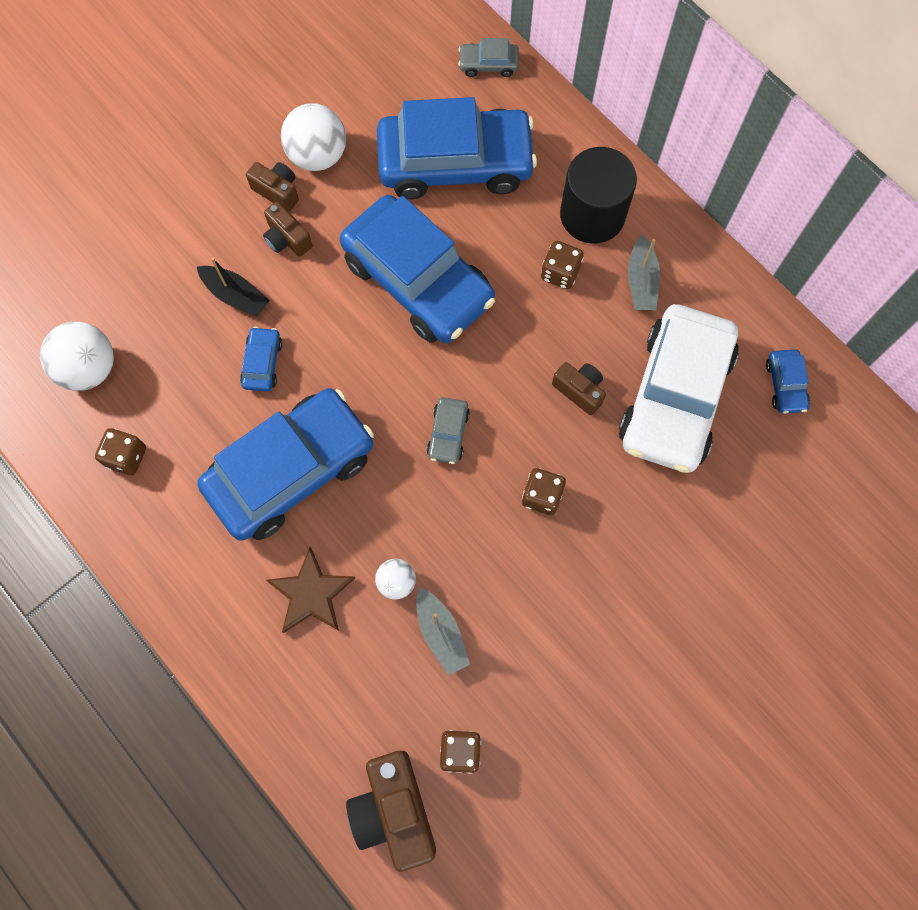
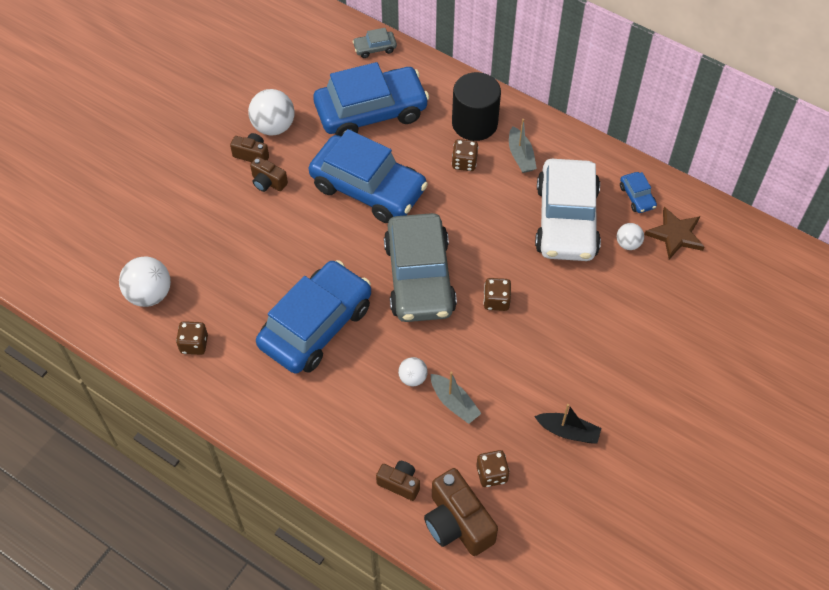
camera: 15 degrees left, 15 degrees down
black boat [197,257,270,317] -> black boat moved to [534,404,601,444]
blue car [240,327,282,392] -> none
brown star [266,547,355,633] -> brown star moved to [644,207,704,259]
grey car [427,397,470,464] -> grey car [384,213,457,322], size x2.49
brown camera [552,362,606,415] -> brown camera moved to [376,461,420,501]
none -> white ball [617,223,644,250]

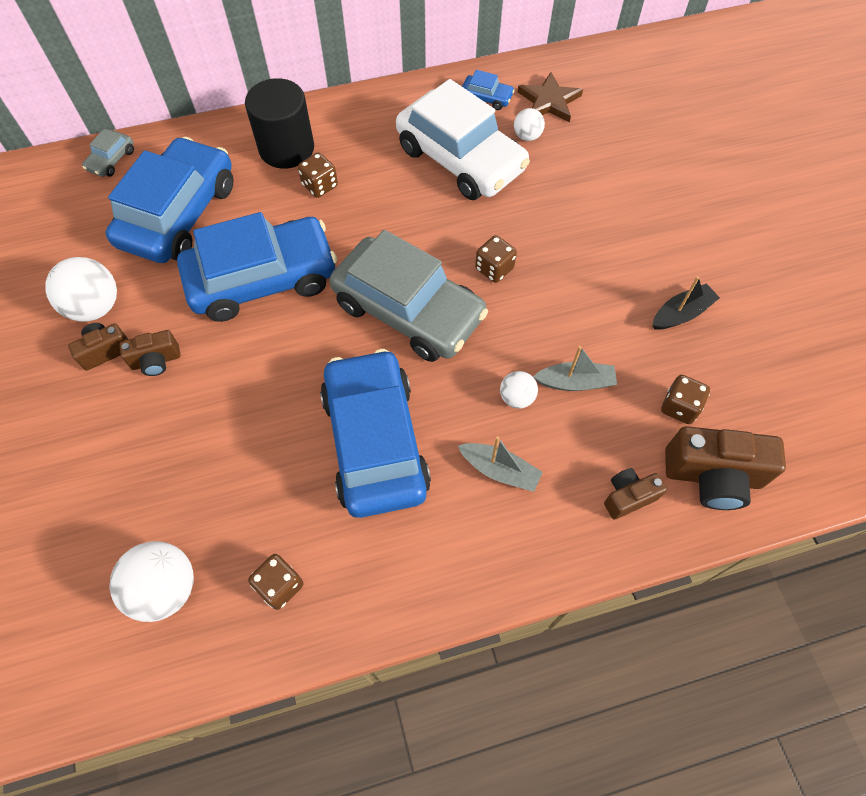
camera: 50 degrees left, 5 degrees up
grey boat [509,119,537,173] -> grey boat moved to [458,436,543,492]

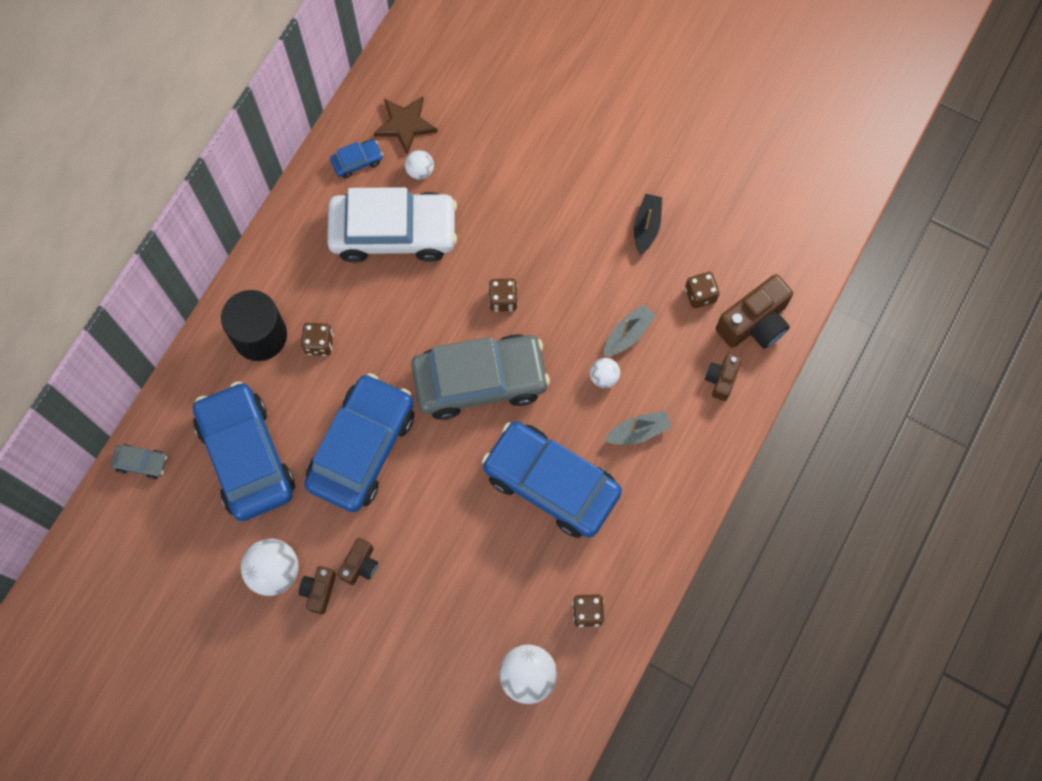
camera: 45 degrees left, 10 degrees up
grey car [82,129,134,177] -> grey car turned 60 degrees counterclockwise [111,444,167,479]

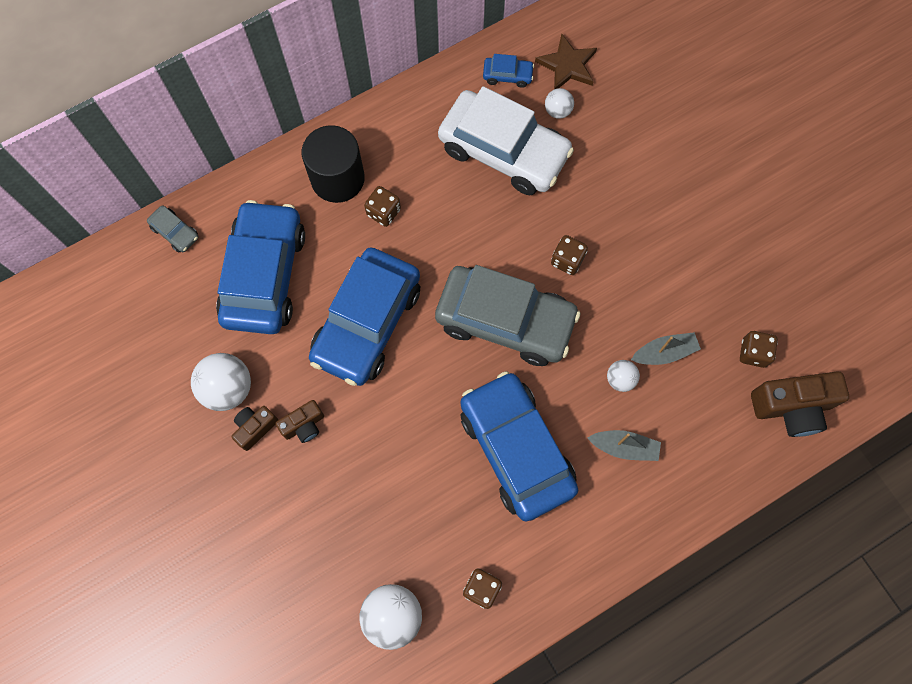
camera: 30 degrees right, 0 degrees up
blue car [304,373,414,512] -> blue car turned 150 degrees clockwise [309,247,420,386]
black boat [634,194,662,255] -> none
brown camera [705,354,742,401] -> none

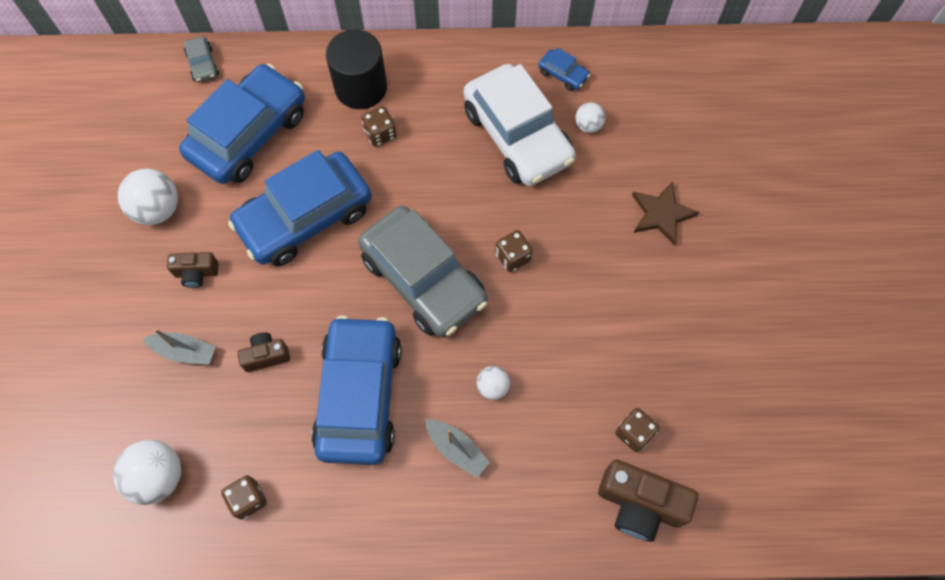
camera: 30 degrees right, 5 degrees down
brown camera [231,406,278,451] -> brown camera moved to [238,332,290,372]
brown star [535,33,597,89] -> brown star moved to [632,181,699,246]
grey boat [631,332,701,365] -> grey boat moved to [143,329,216,365]

